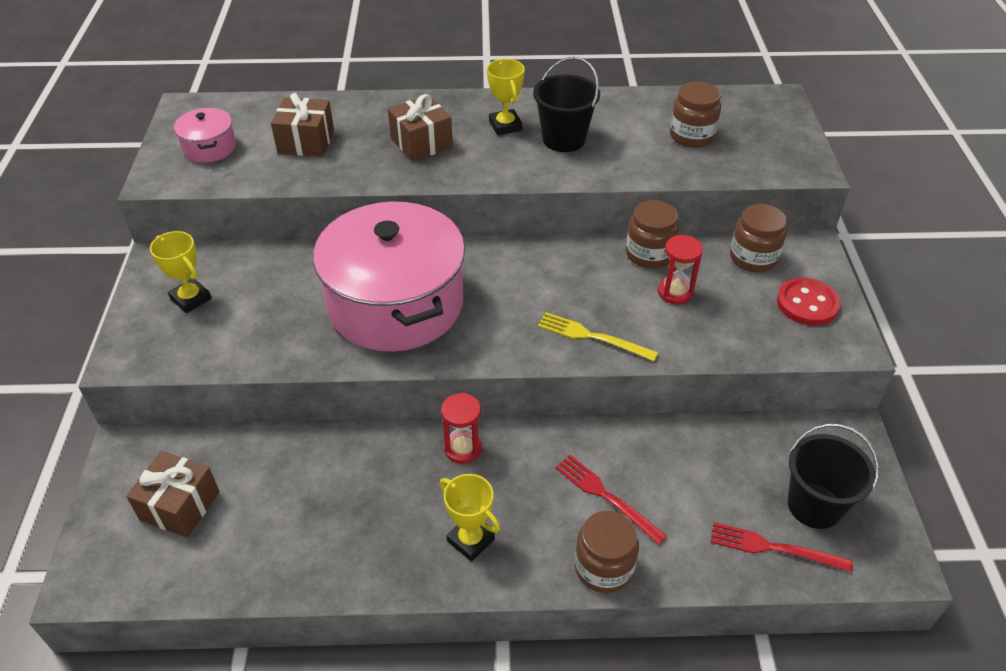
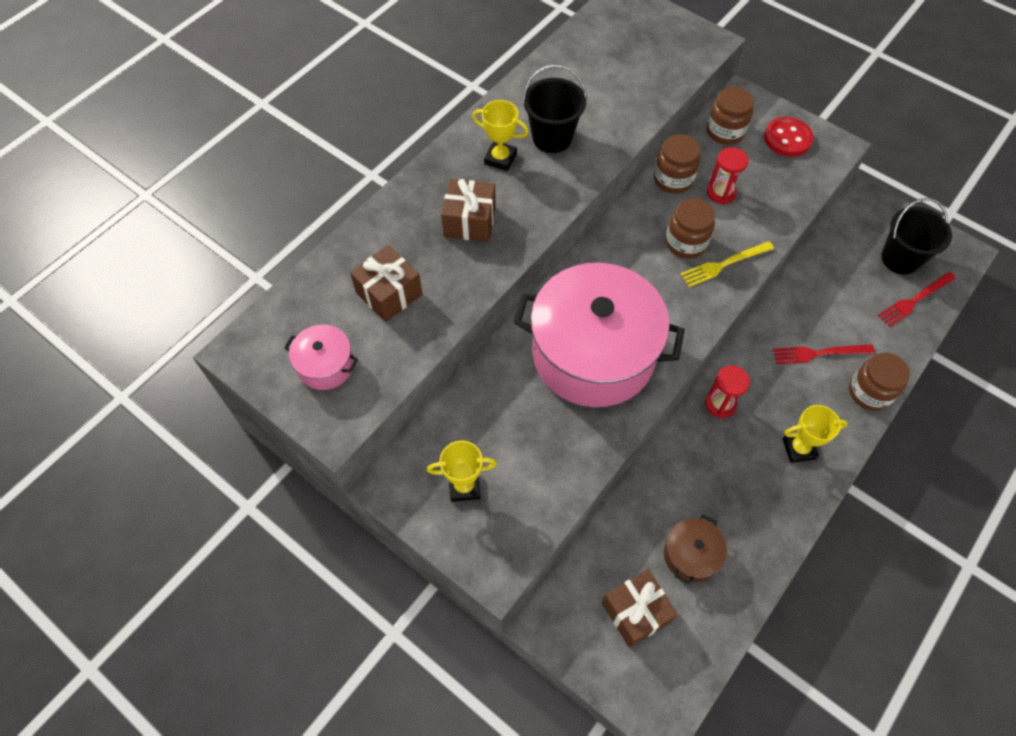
camera: 50 degrees left, 15 degrees up
brown jar [670,82,721,148] -> brown jar moved to [665,198,715,259]
none -> brown pot [664,515,727,584]

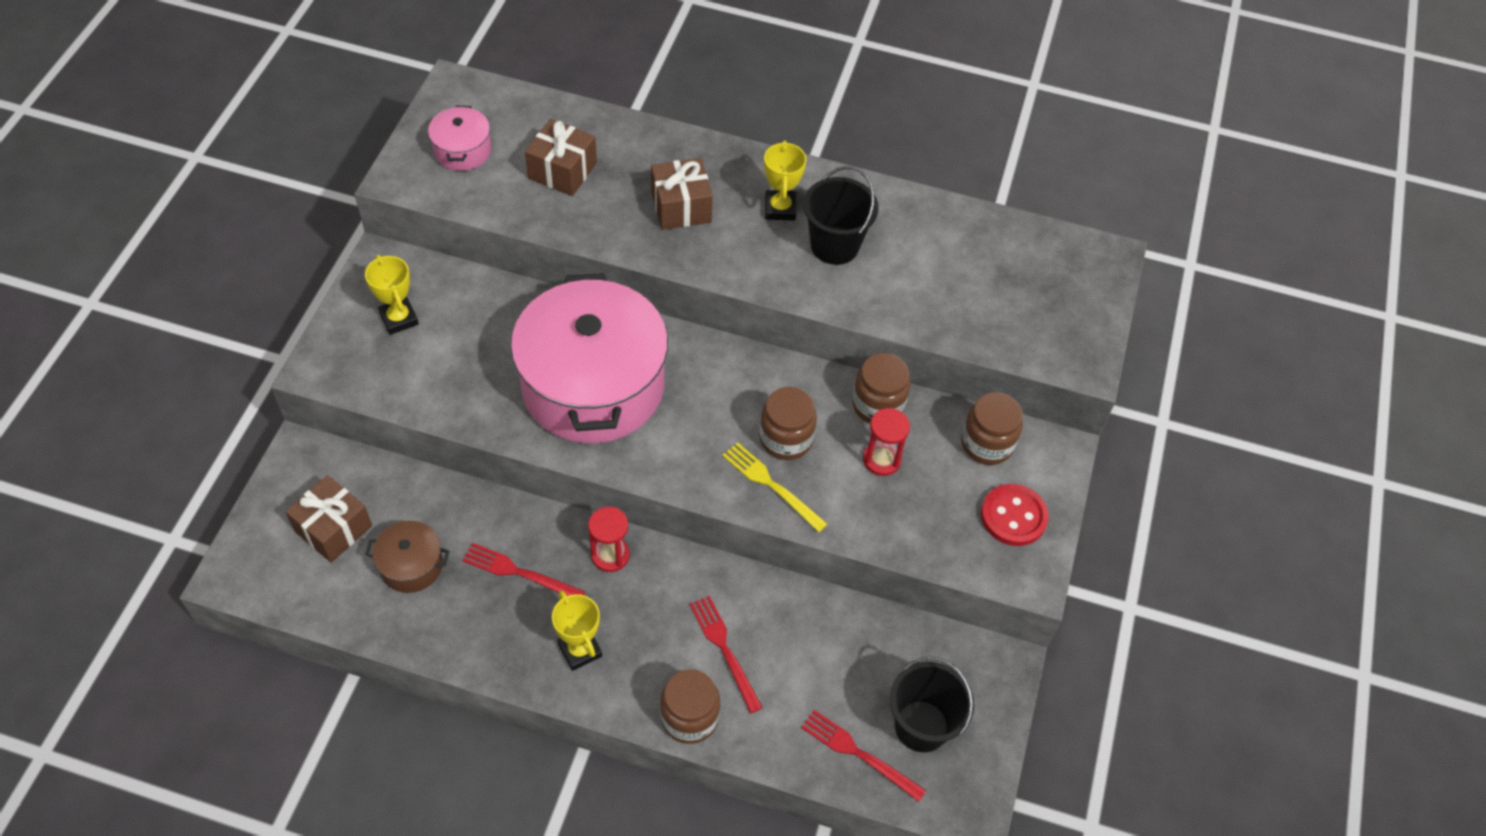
camera: 65 degrees right, 5 degrees down
none -> red fork [462,543,586,596]

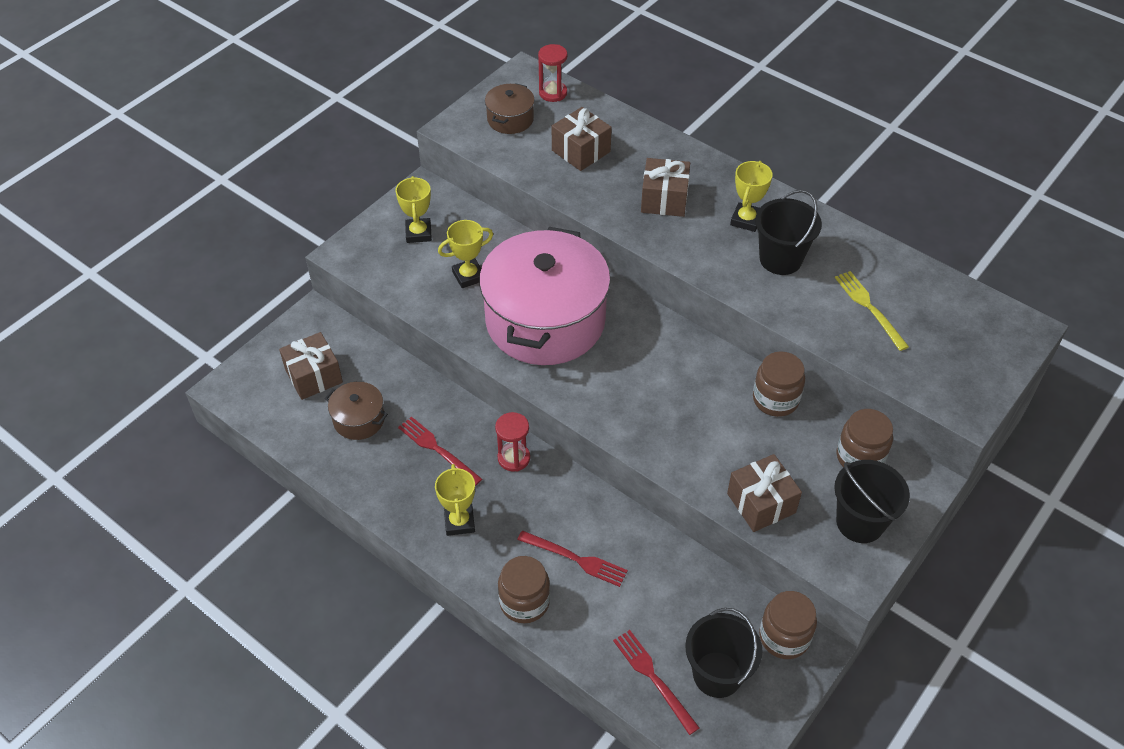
camera: 25 degrees right, 5 degrees down
pink pot [428,106,491,171] -> brown pot [485,83,535,134]
red fork [690,596,763,714] -> red fork turned 120 degrees clockwise [517,530,628,587]
yellow fork [722,442,828,532] -> yellow fork moved to [835,271,909,351]
brown jar [760,387,817,460] -> brown jar moved to [759,591,817,659]
red hourglass [863,408,910,476] -> red hourglass moved to [538,44,567,102]
red button [981,484,1049,546] -> black bucket [834,460,910,543]
none -> yellow trophy [438,220,493,288]
none -> brown gift [727,454,802,532]

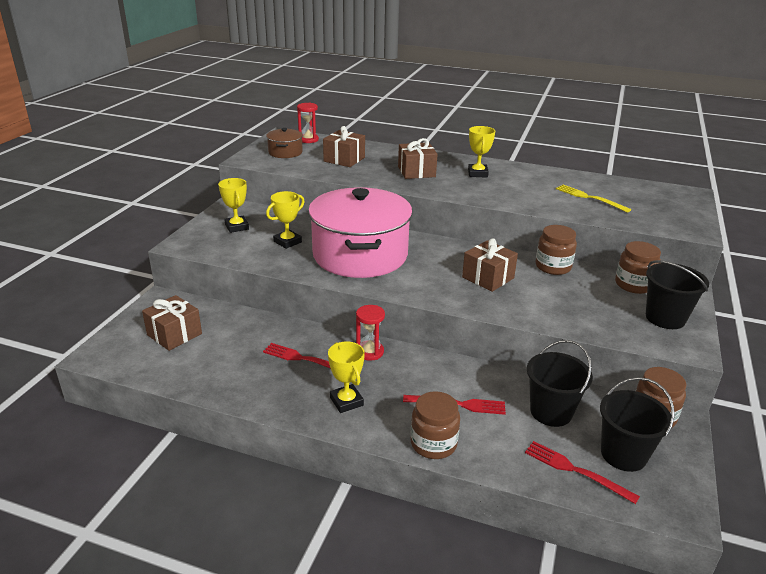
camera: 20 degrees left, 20 degrees down
brown pot [325,382,388,440] -> none
brown gift [727,454,802,532] -> brown gift moved to [462,238,518,292]
black bucket [755,190,822,275] -> black bucket moved to [527,340,593,427]

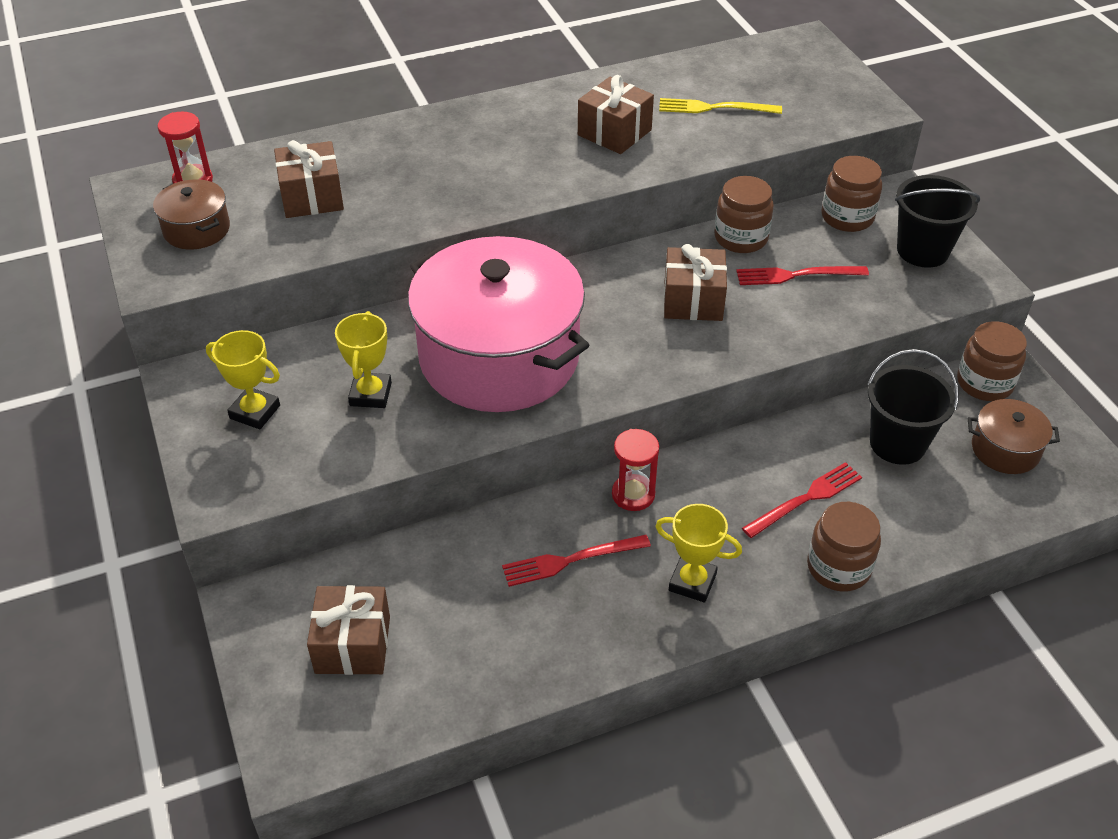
camera: 40 degrees left, 15 degrees up
brown gift [398,138,437,179] -> brown gift moved to [578,75,654,154]
yellow trophy [468,126,495,178] -> none
red fork [525,441,640,504] -> red fork moved to [736,266,869,285]
black bucket [600,377,675,472] -> brown pot [968,399,1060,474]

